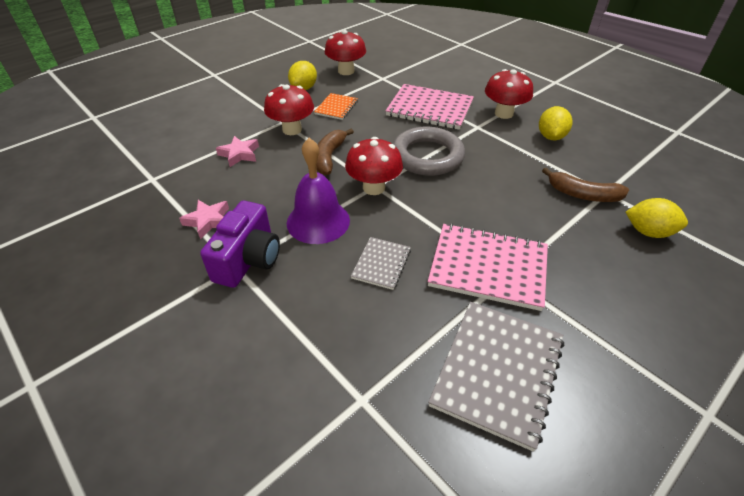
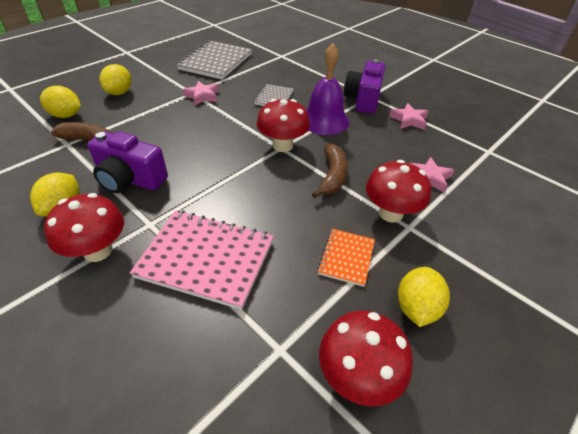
camera: 175 degrees right, 0 degrees up
grey ring [393,127,465,176] -> none
pink notebook [428,223,548,311] -> pink star [183,81,219,105]
none -> purple camera [87,131,168,193]
none -> yellow lemon [99,64,131,95]

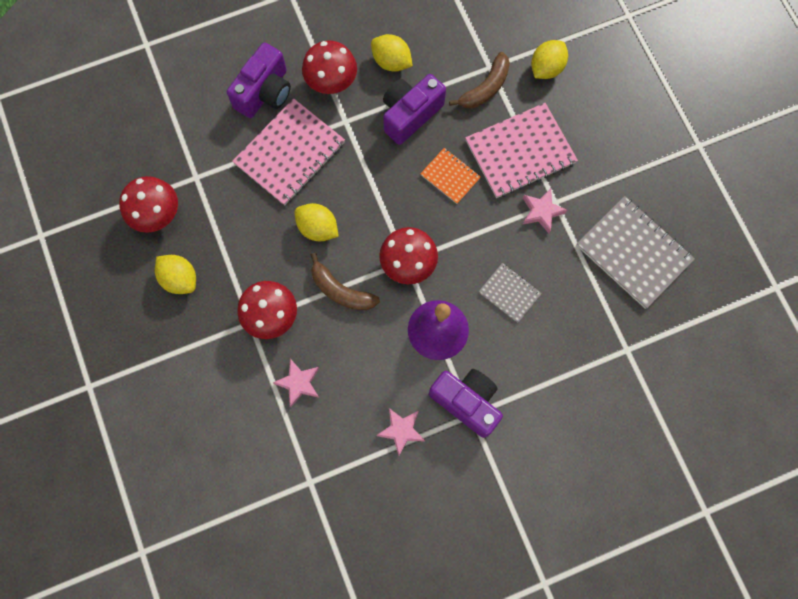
camera: 115 degrees right, 30 degrees up
yellow lemon [99,64,131,95] -> yellow lemon moved to [295,203,339,242]
orange notebook [317,229,375,287] -> orange notebook moved to [420,148,481,204]
none -> purple camera [227,42,291,118]
none -> pink notebook [465,103,578,198]

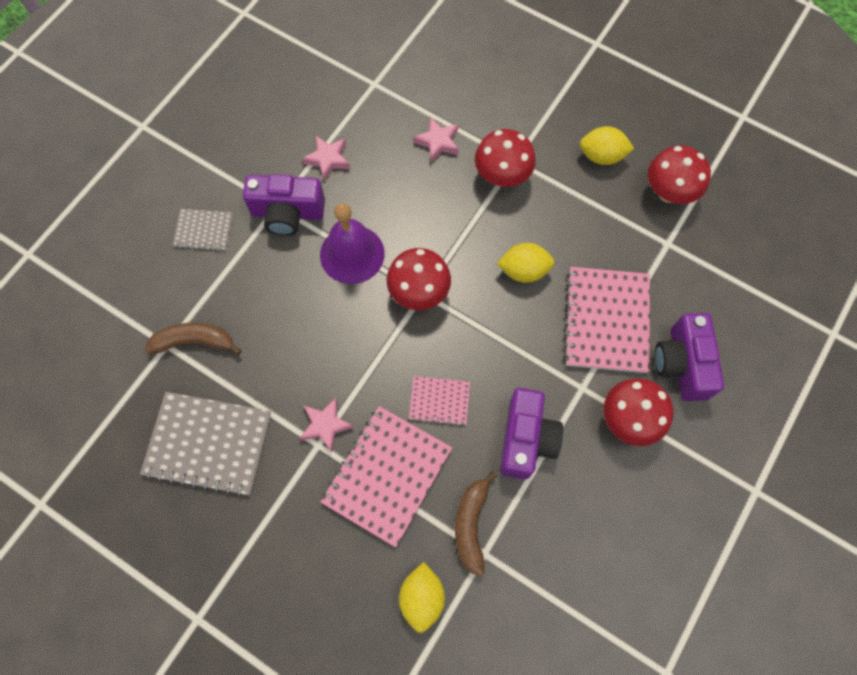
camera: 145 degrees right, 5 degrees down
brown banana [311,253,380,311] -> brown banana moved to [145,323,242,356]
yellow lemon [371,34,413,72] -> none
orange notebook [420,148,481,204] -> pink notebook [409,376,470,426]
grey notebook [479,263,542,323] -> grey notebook moved to [173,209,233,251]

